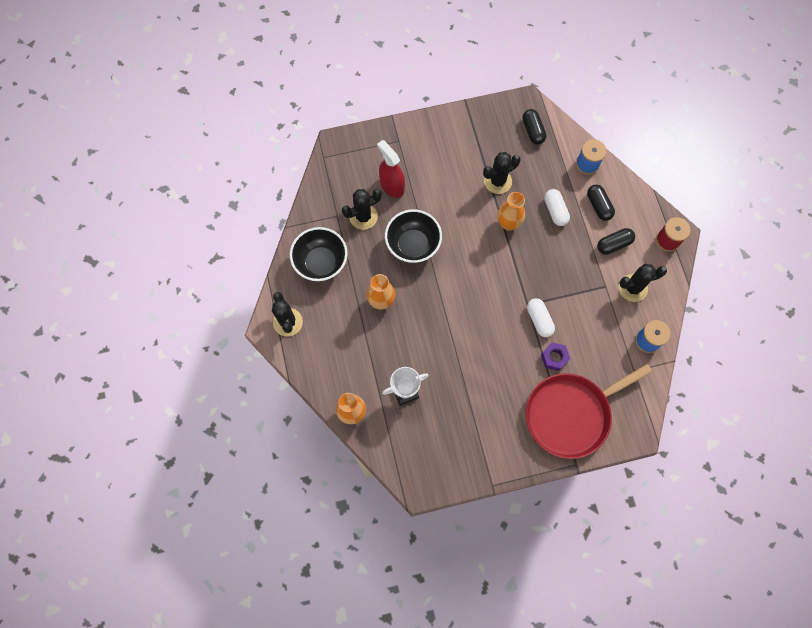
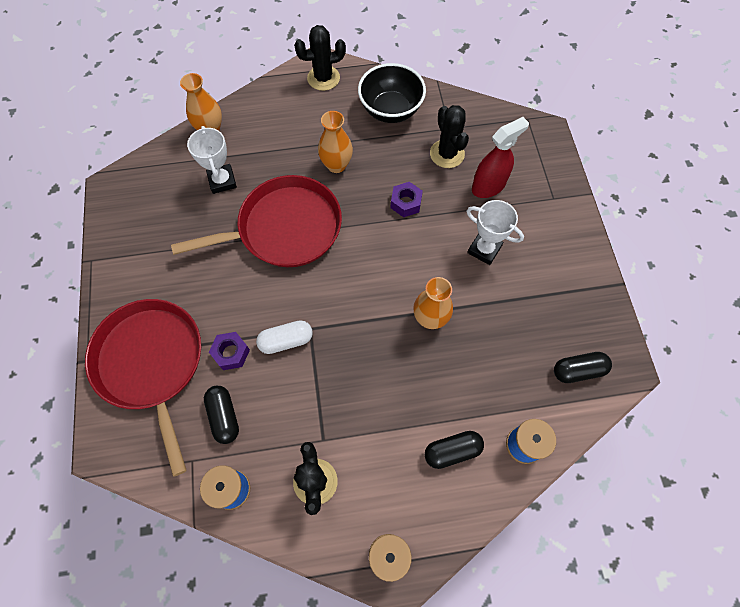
camera: 95 degrees right, 5 degrees down
black bowl [385,209,442,263] -> purple nut [390,182,423,217]
black cactus [483,152,521,194] -> none
white capsule [544,189,570,226] -> none
black capsule [597,228,635,255] -> black capsule moved to [204,386,239,444]
none -> red pan [171,175,342,267]
none -> white trophy [467,200,524,265]

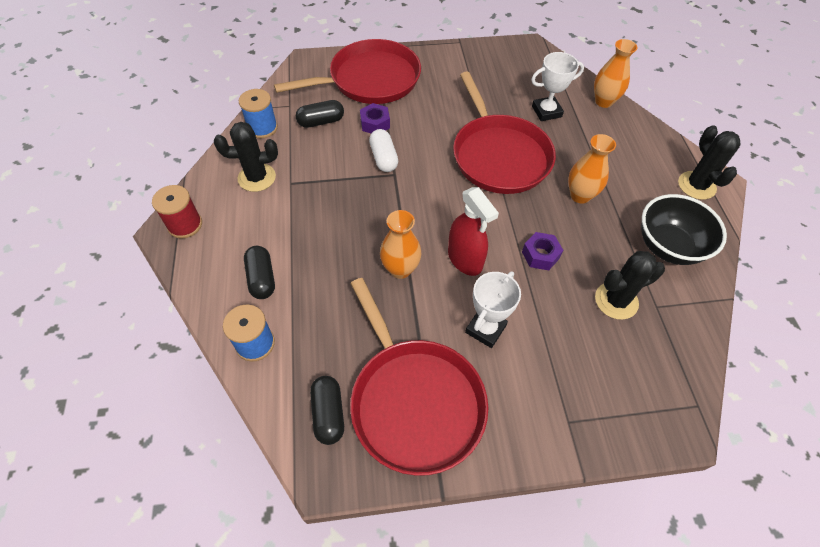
camera: 90 degrees right, 10 degrees down
red spray bottle [472,117,529,198] -> red spray bottle moved to [448,187,499,276]
none -> red pan [350,278,488,476]

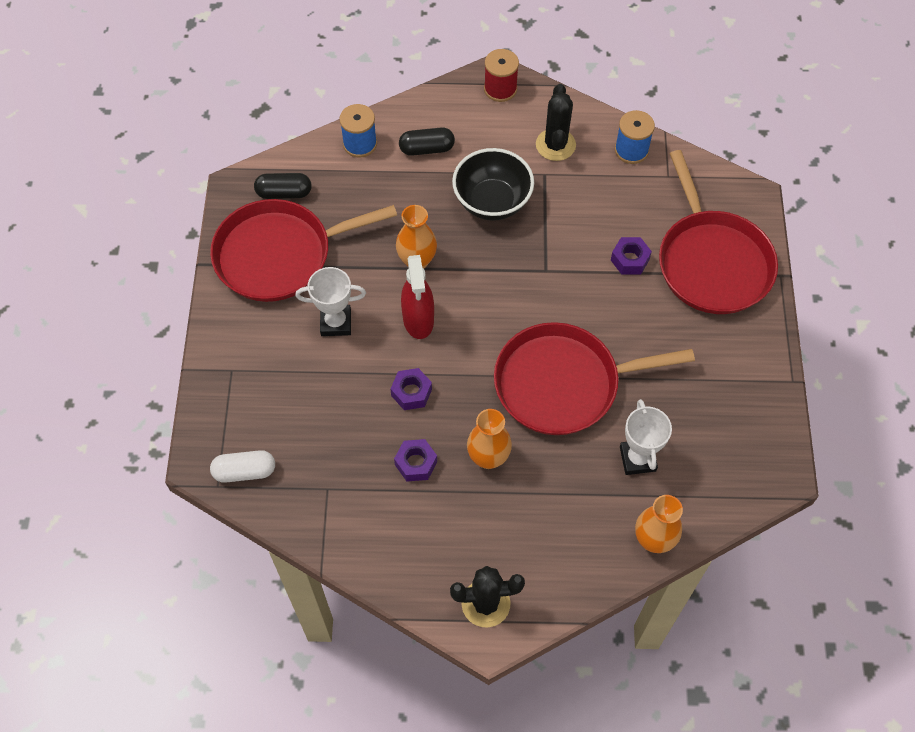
camera: 100 degrees right, 5 degrees up
black capsule [295,100,344,128] -> none
white capsule [369,129,398,172] -> white capsule moved to [210,450,275,483]
red spray bottle [448,187,499,276] -> red spray bottle turned 75 degrees counterclockwise [401,255,434,339]
white trophy [465,271,521,348] -> white trophy turned 45 degrees counterclockwise [295,267,366,336]
black cactus [595,251,665,320] -> none
black bowl [641,194,727,265] -> black bowl moved to [452,148,534,221]
none -> purple nut [394,439,437,481]

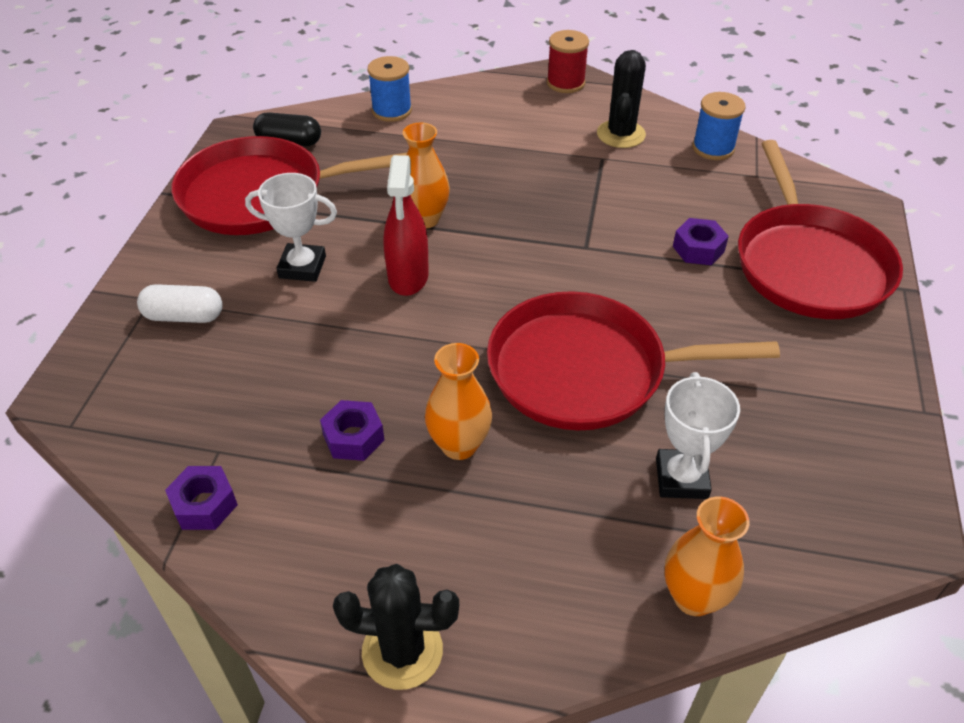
camera: 10 degrees right, 15 degrees down
white capsule [210,450,275,483] -> white capsule moved to [137,284,223,323]
purple nut [391,368,432,410] -> purple nut moved to [165,466,238,530]
black capsule [399,127,455,156] -> none
black bowl [452,148,534,221] -> none

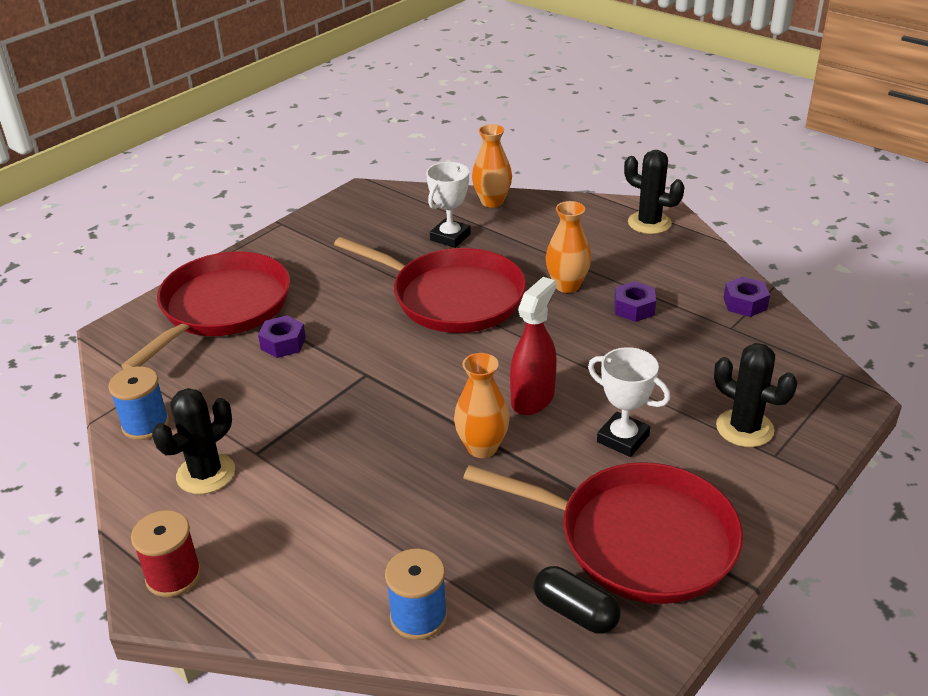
camera: 150 degrees left, 10 degrees down
white capsule [137,284,223,323] -> black cactus [714,343,798,447]

